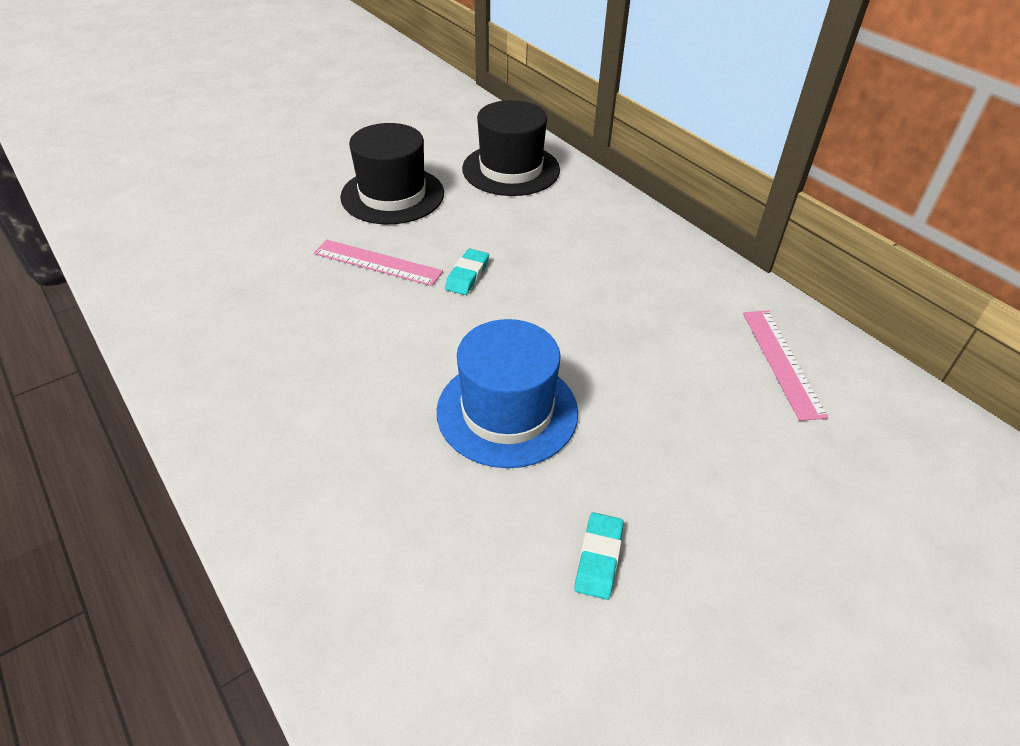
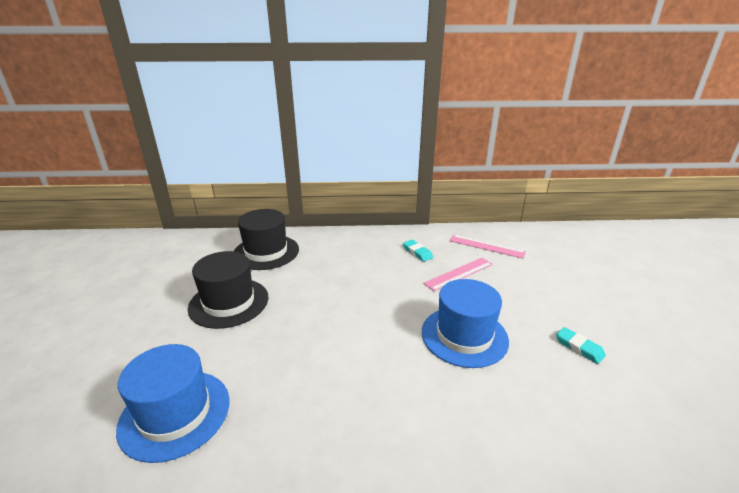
camera: 55 degrees left, 15 degrees down
pink ruler [314,240,443,286] -> pink ruler moved to [423,258,493,291]
turquoise eraser [445,249,489,295] -> turquoise eraser moved to [403,240,433,262]
none -> blue hat [116,344,230,463]

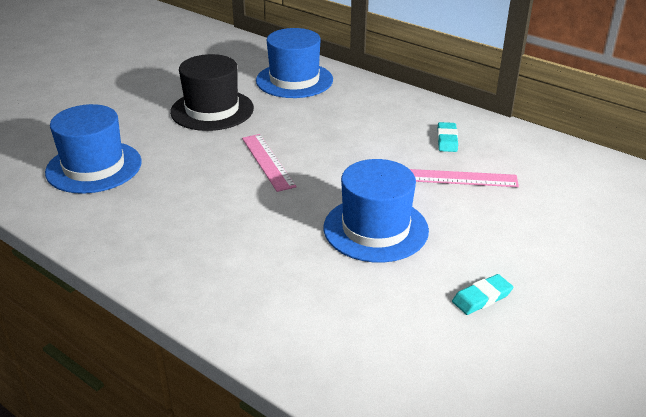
camera: 40 degrees right, 5 degrees up
black hat [234,209,299,270] -> blue hat [256,28,333,98]
pink ruler [449,235,526,259] -> pink ruler moved to [242,134,296,192]
turquoise eraser [556,327,606,364] -> turquoise eraser turned 60 degrees clockwise [452,274,513,315]

